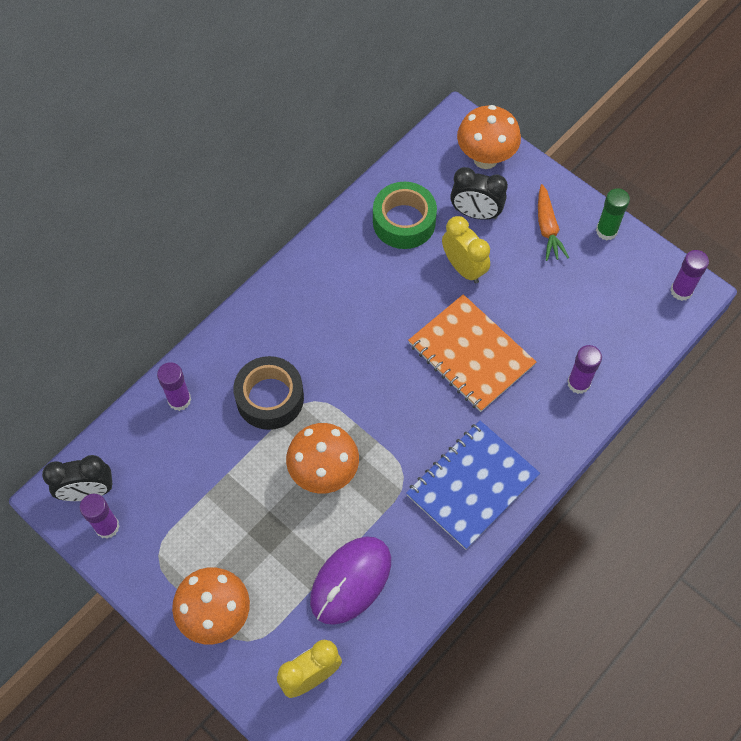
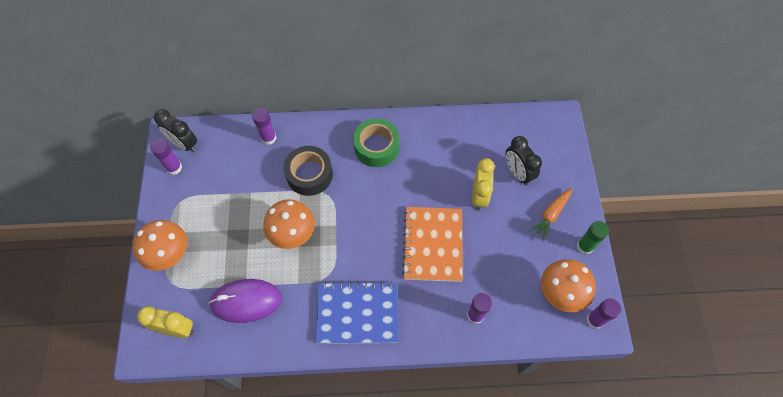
camera: 45 degrees right, 0 degrees up
green tape [373,182,437,249] -> green tape moved to [353,118,400,167]
orange mushroom [457,105,521,169] -> orange mushroom moved to [541,259,596,312]

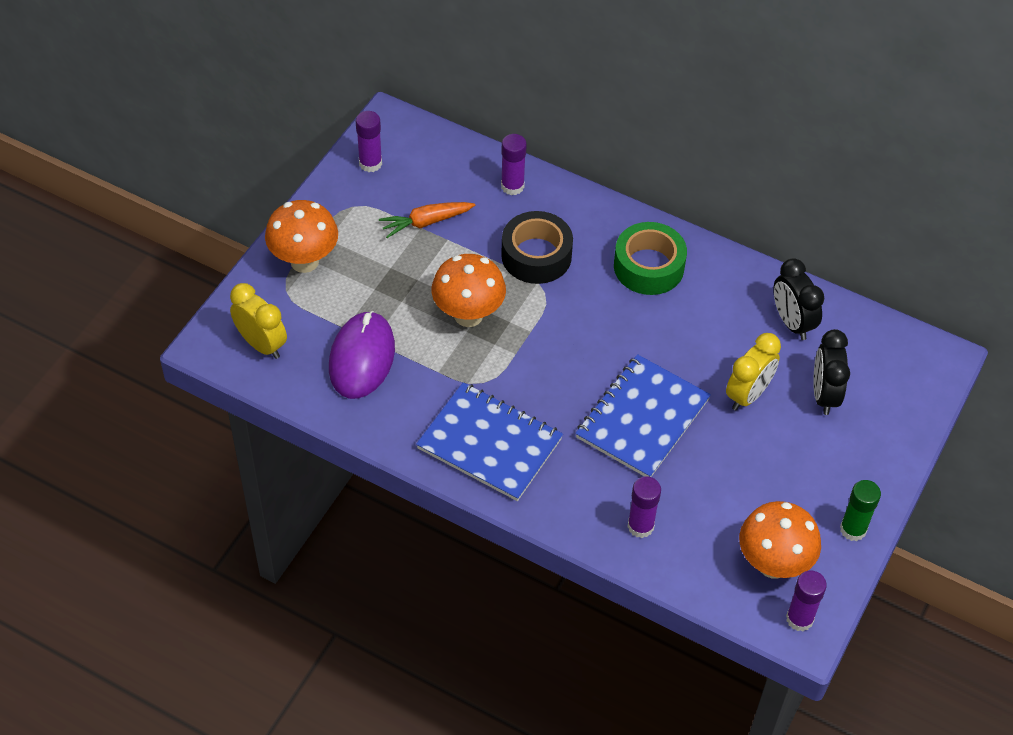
camera: 30 degrees right, 10 degrees down
black clock [154,109,197,152] -> black clock moved to [773,258,824,340]
purple mouse [208,279,282,323] -> purple mouse turned 75 degrees clockwise [329,311,395,399]
orange notebook [402,207,463,282] -> blue notebook [575,354,711,477]
orange carrot [529,188,572,241] -> orange carrot moved to [379,202,475,238]

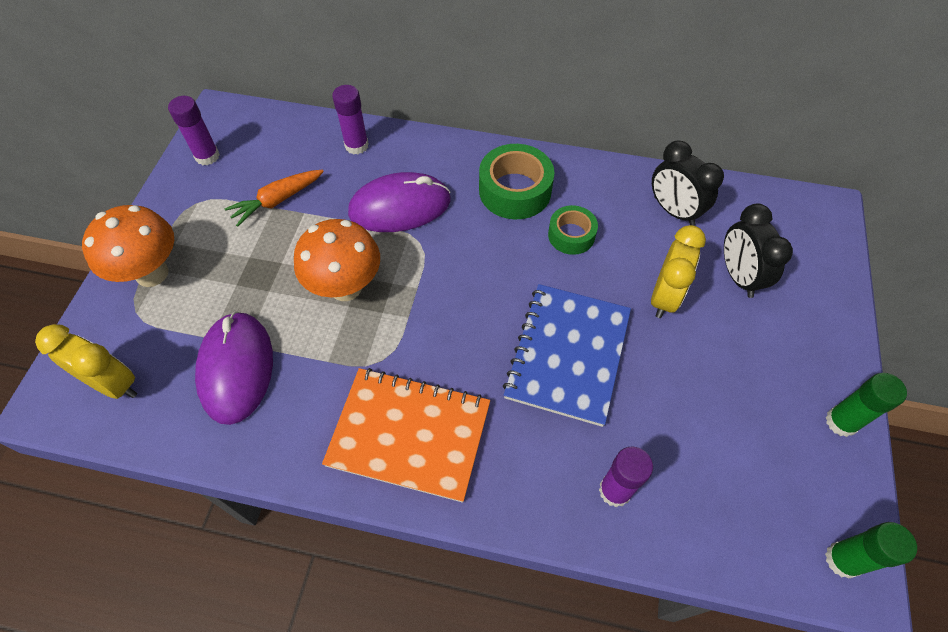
camera: 15 degrees left, 5 degrees up
blue notebook [416,382,563,501] -> orange notebook [322,368,490,502]
black tape [501,211,573,284] -> purple mouse [348,172,451,232]
orange mushroom [739,501,821,579] -> none
purple glue stick [786,570,827,631] -> green glue stick [825,522,917,579]
none -> green tape [548,205,598,255]

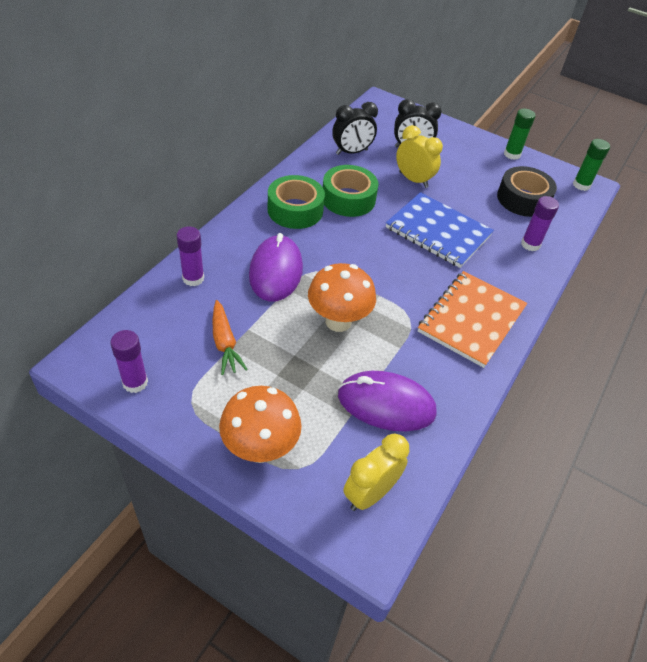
camera: 75 degrees left, 10 degrees down
green tape [548,205,598,255] -> green tape [323,165,378,217], size x1.62
none -> black tape [497,166,557,217]

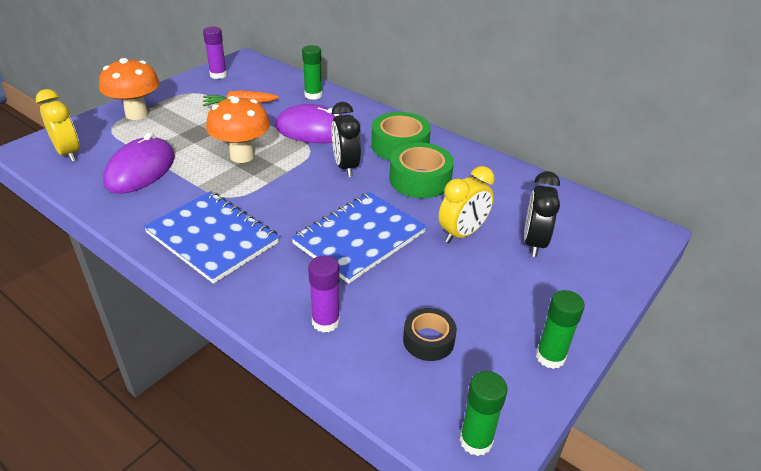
camera: 100 degrees right, 10 degrees down
purple glue stick [176,226,204,286] -> green glue stick [302,45,322,100]
black clock [332,102,378,155] -> black clock moved to [332,102,361,177]
orange notebook [418,271,527,368] -> blue notebook [144,191,280,284]
black tape [497,166,557,217] -> black tape [403,308,457,361], size x0.62

